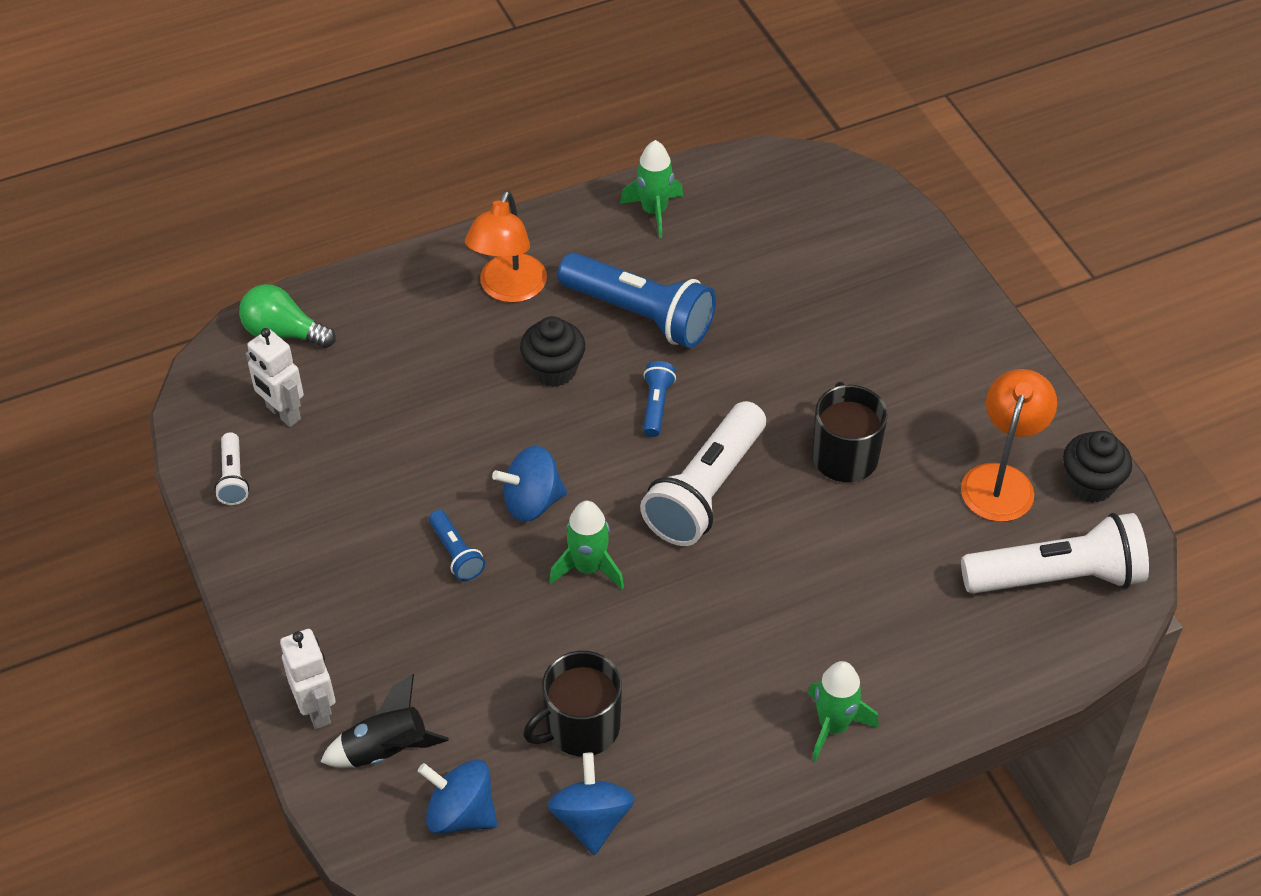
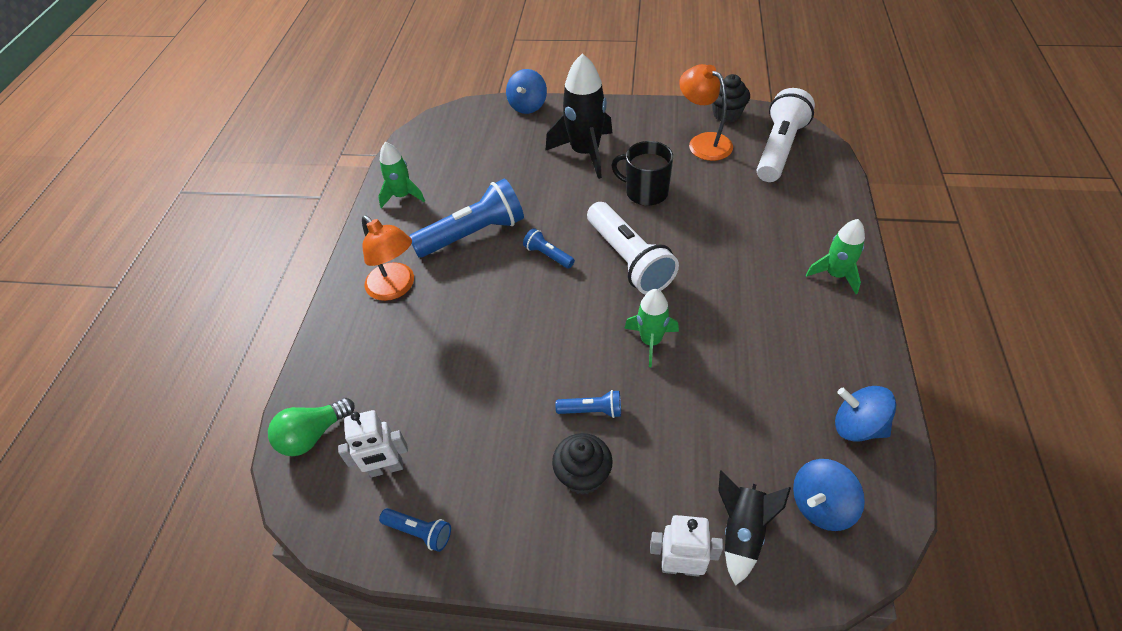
camera: 55 degrees left, 0 degrees up
white flashlight [214,432,249,505] -> blue flashlight [379,508,451,552]
blue spinning top [492,446,567,522] -> blue spinning top moved to [506,69,547,114]
black cupcake [520,316,585,387] -> black cupcake moved to [552,433,613,495]
black mug [523,651,622,757] -> none
none -> black rocket [545,53,613,179]

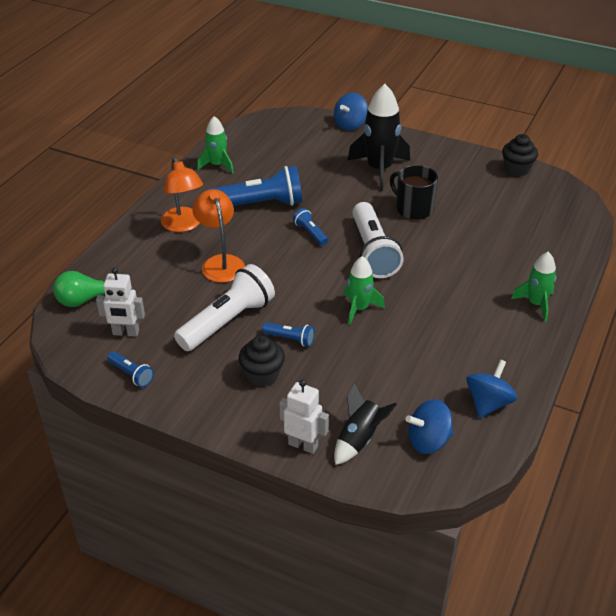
camera: 15 degrees right, 10 degrees down
orange lamp [679,64,733,161] -> orange lamp moved to [192,189,245,283]
white flashlight [757,88,815,182] -> white flashlight moved to [174,264,275,351]
blue spinning top [835,386,896,442] -> blue spinning top turned 75 degrees clockwise [466,359,517,418]

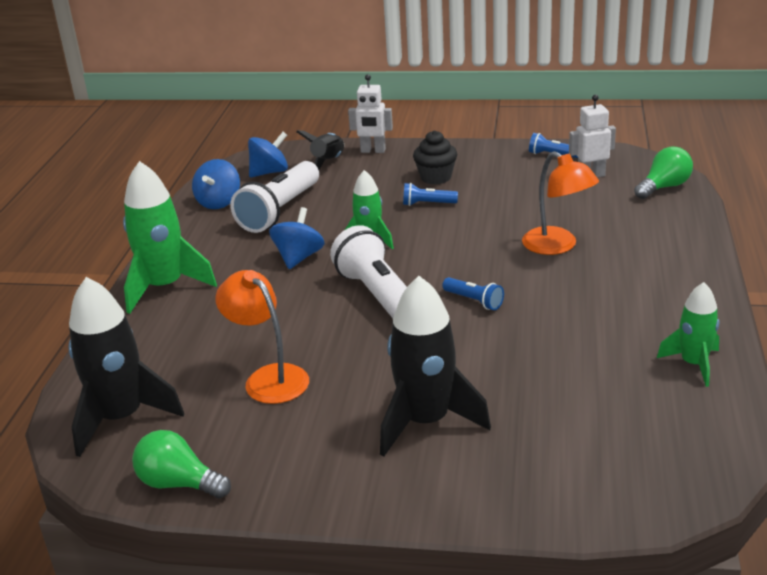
camera: 165 degrees right, 10 degrees down
orange lamp [161,157,203,232] -> orange lamp moved to [215,270,309,404]
white flashlight [174,264,275,351] -> white flashlight moved to [230,161,319,233]
blue flashlight [208,166,302,206] -> none
blue spinning top [334,93,368,130] -> blue spinning top moved to [269,207,325,269]
black mug [390,165,438,220] -> none
black cupcake [502,134,538,177] -> green light bulb [132,430,231,498]
green rocket [511,252,557,321] -> green rocket [123,161,217,314], size x1.69
none -> black rocket [68,277,184,457]

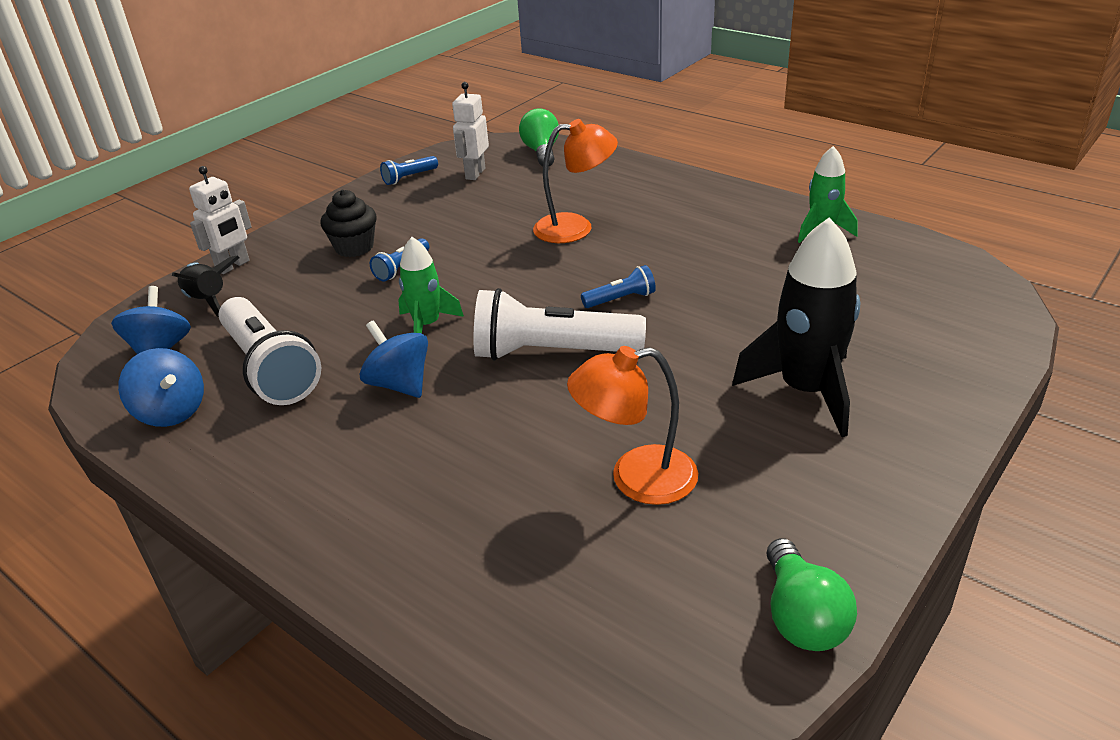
camera: 60 degrees left, 5 degrees up
black rocket [68,277,184,457] -> none
green rocket [123,161,217,314] -> none
green light bulb [132,430,231,498] -> green light bulb turned 60 degrees counterclockwise [767,538,857,651]

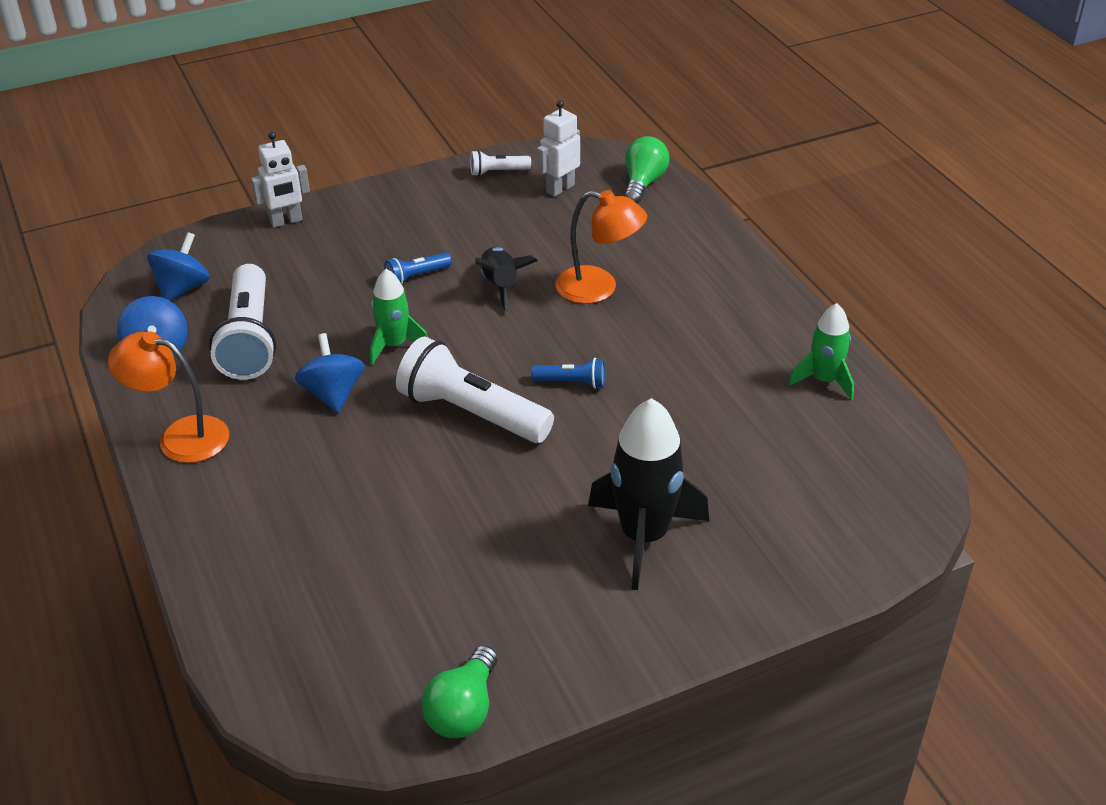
camera: 25 degrees right, 5 degrees up
black rocket [172,255,240,317] -> black rocket moved to [475,247,538,312]
black cupcake [321,190,377,257] -> none
blue flashlight [380,156,438,185] -> white flashlight [470,150,531,176]
orange lamp [567,346,698,505] -> orange lamp moved to [108,331,229,463]

